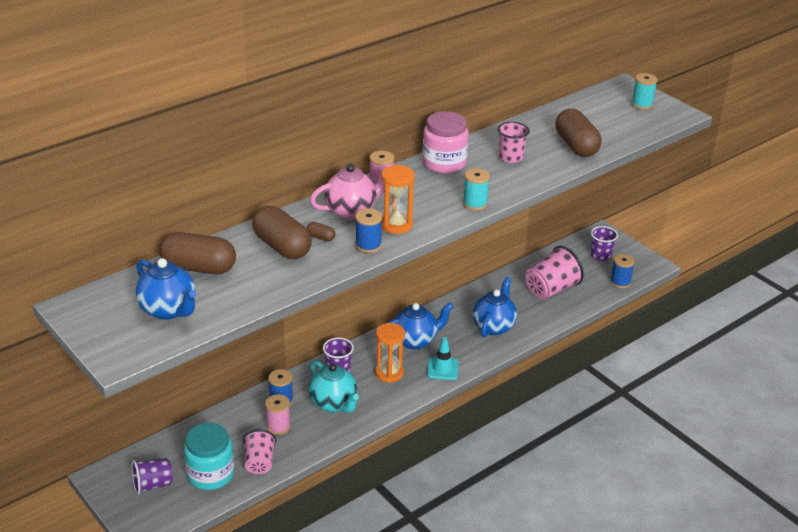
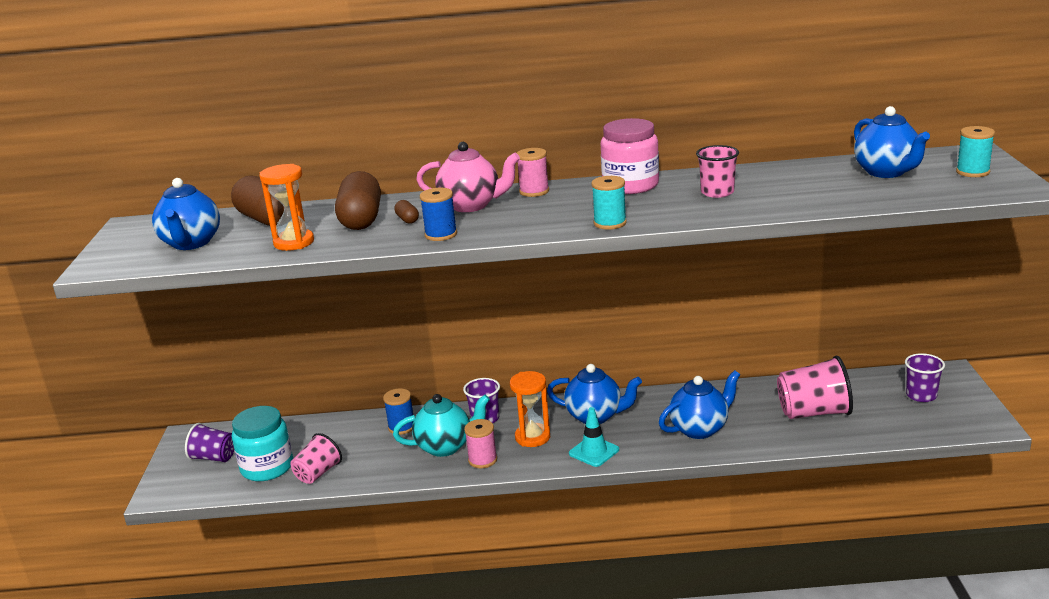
camera: 40 degrees right, 10 degrees down
pink spool [265,394,291,435] -> pink spool moved to [464,419,497,468]
turquoise teapot [309,360,359,413] -> turquoise teapot turned 105 degrees counterclockwise [393,394,490,457]
orange hourglass [381,165,415,234] -> orange hourglass moved to [259,164,314,251]
brown capsule [555,109,601,157] -> none
blue spool [610,254,635,288] -> none
none -> blue teapot [854,106,930,178]

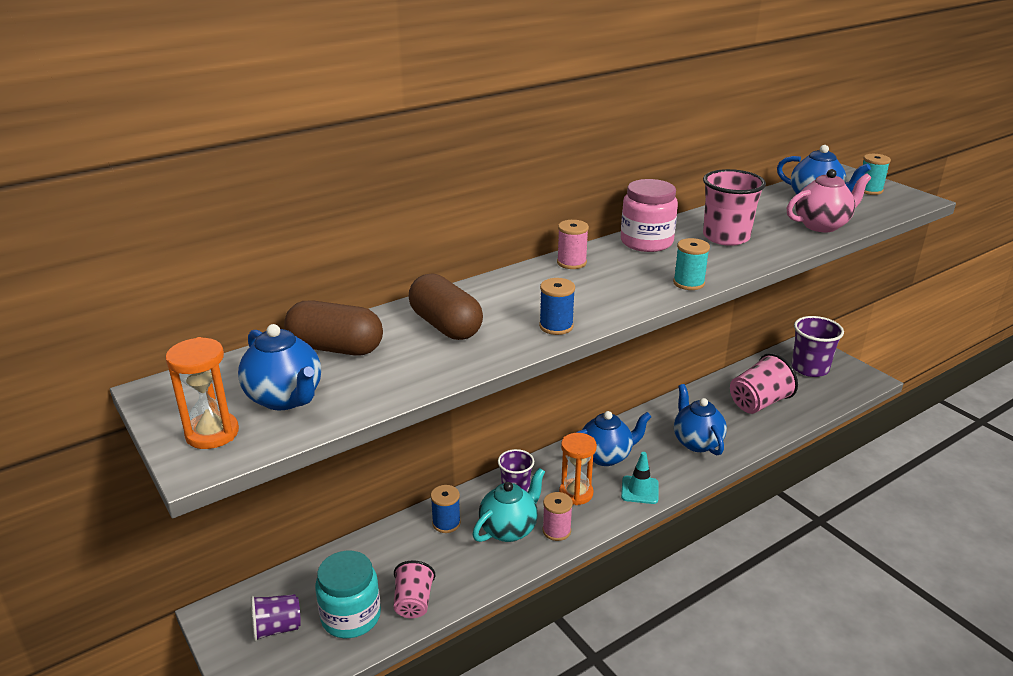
camera: 35 degrees left, 5 degrees up
orange hourglass [259,164,314,251] -> orange hourglass moved to [165,337,239,449]
brown capsule [394,200,419,224] -> none
pink teapot [416,142,520,212] -> pink teapot moved to [787,169,871,232]
blue teapot [659,370,740,439] -> blue teapot turned 45 degrees counterclockwise [674,384,727,455]
pink cup [696,145,739,198] -> pink cup [703,169,766,246], size x1.58
purple cup [905,353,945,402] -> purple cup [792,316,844,377], size x1.58

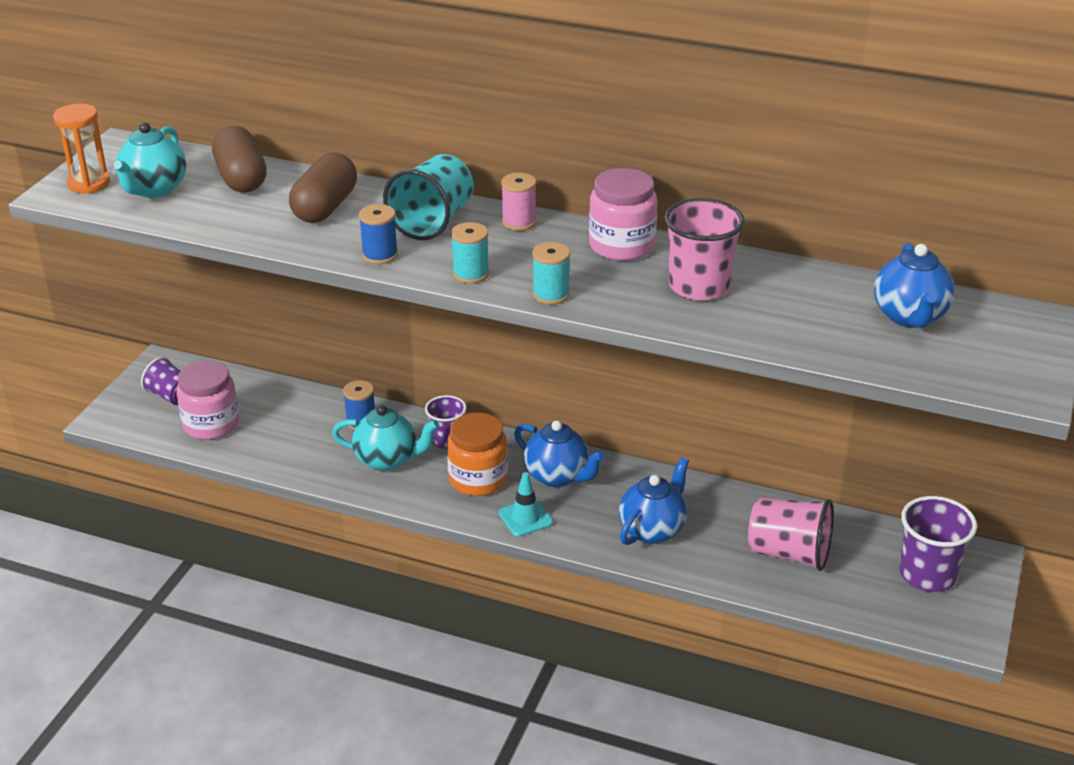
camera: 55 degrees right, 5 degrees up
blue teapot [238,324,321,411] -> turquoise teapot [114,122,186,198]
turquoise jar [315,550,381,638] -> pink jar [176,360,239,440]
pink cup [394,561,435,618] -> none
pink spool [543,492,573,541] -> none
orange hourglass [559,433,597,505] -> orange jar [447,413,508,496]
pink teapot [787,169,871,232] -> none
turquoise spool [863,154,891,195] -> turquoise spool moved to [451,222,489,284]
none -> turquoise cup [383,154,474,240]

